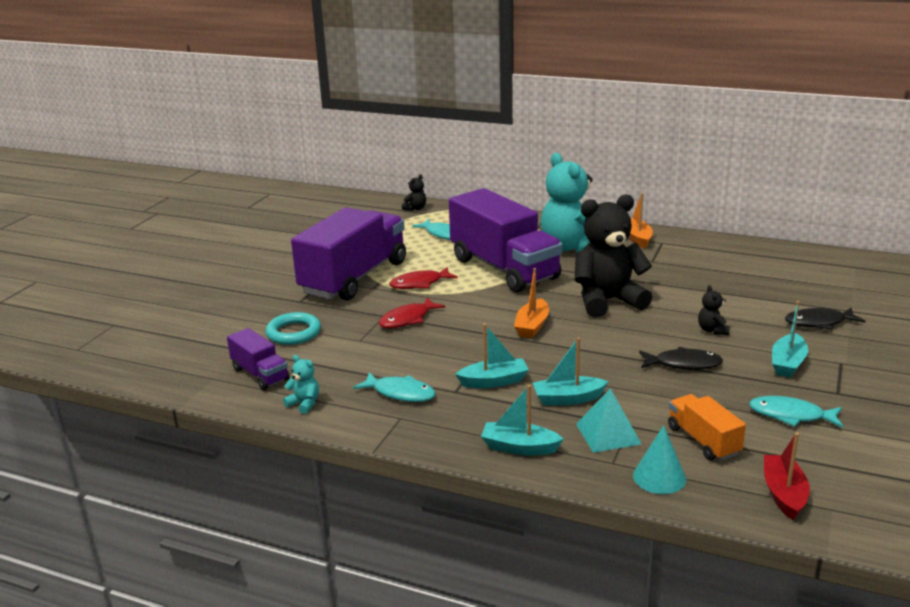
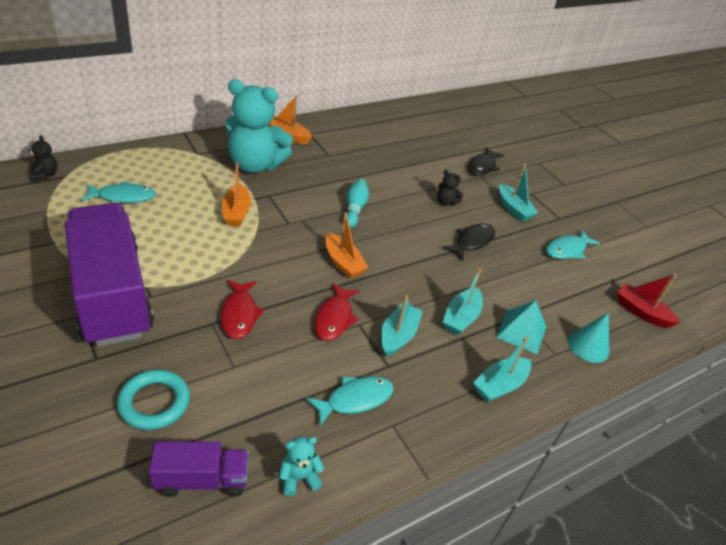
camera: 60 degrees left, 15 degrees up
red fish [389,267,458,289] -> red fish moved to [314,283,360,341]
purple truck [449,188,562,293] -> orange boat [222,162,251,226]
black teddy bear [575,194,652,317] -> turquoise bowling pin [347,178,369,228]
orange truck [668,394,746,461] -> none

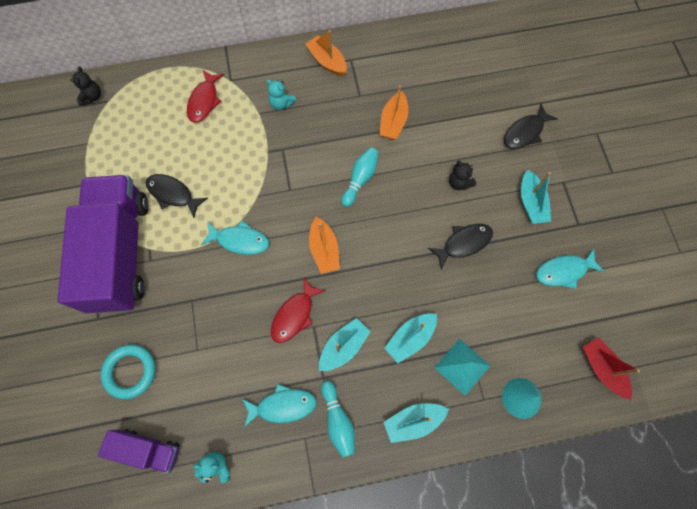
camera: 25 degrees right, 30 degrees up
turquoise fish [81,181,156,203] -> turquoise fish moved to [201,221,269,255]
red fish [221,280,264,339] -> red fish moved to [187,70,224,123]
orange boat [222,162,251,226] -> orange boat moved to [380,85,408,140]
turquoise teddy bear [226,79,293,173] -> turquoise teddy bear [266,80,296,110], size x0.40
none -> black fish [146,174,208,218]
none -> turquoise bowling pin [321,381,355,458]

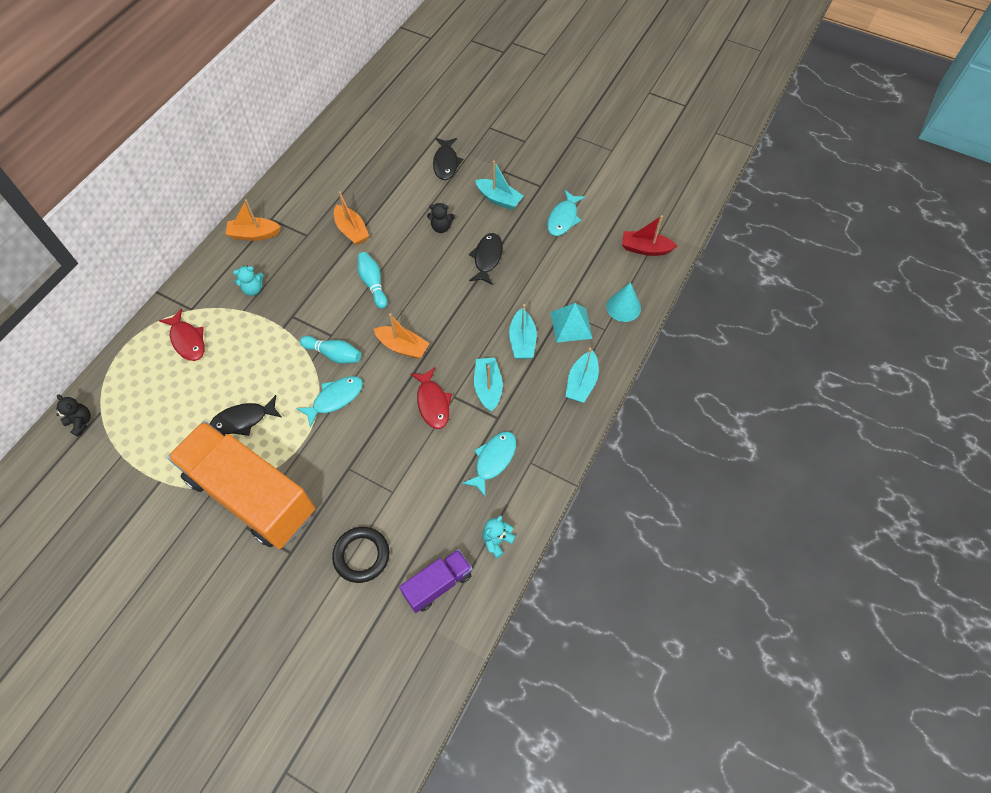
camera: 50 degrees left, 10 degrees down
purple truck [57,175,148,313] -> orange truck [167,421,315,549]
turquoise ring [101,344,156,400] -> black ring [332,527,390,583]
turquoise bowling pin [321,381,355,458] -> turquoise bowling pin moved to [300,336,361,364]

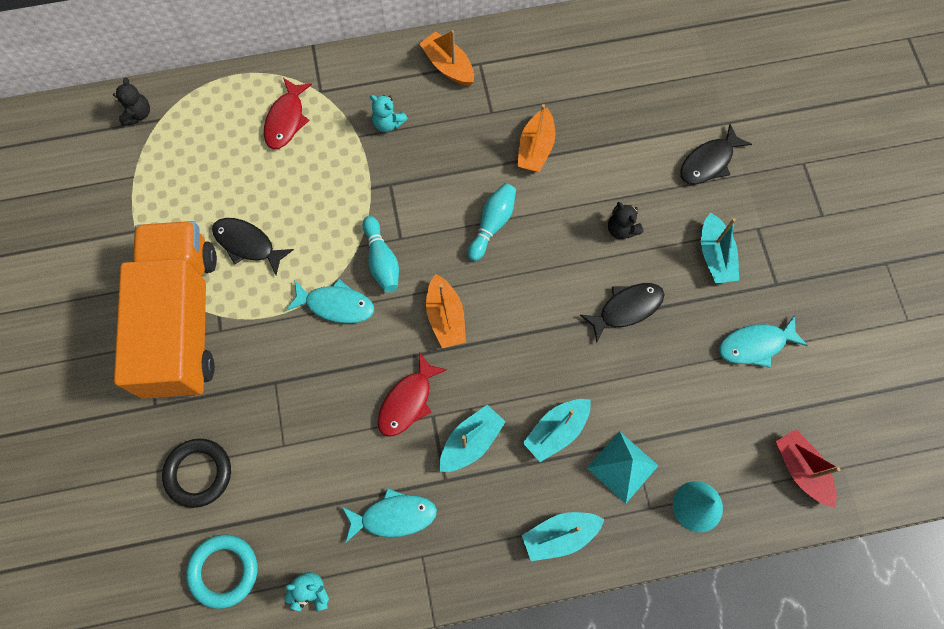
camera: 50 degrees right, 10 degrees up
purple truck [399,549,472,613] -> turquoise ring [186,534,258,609]

